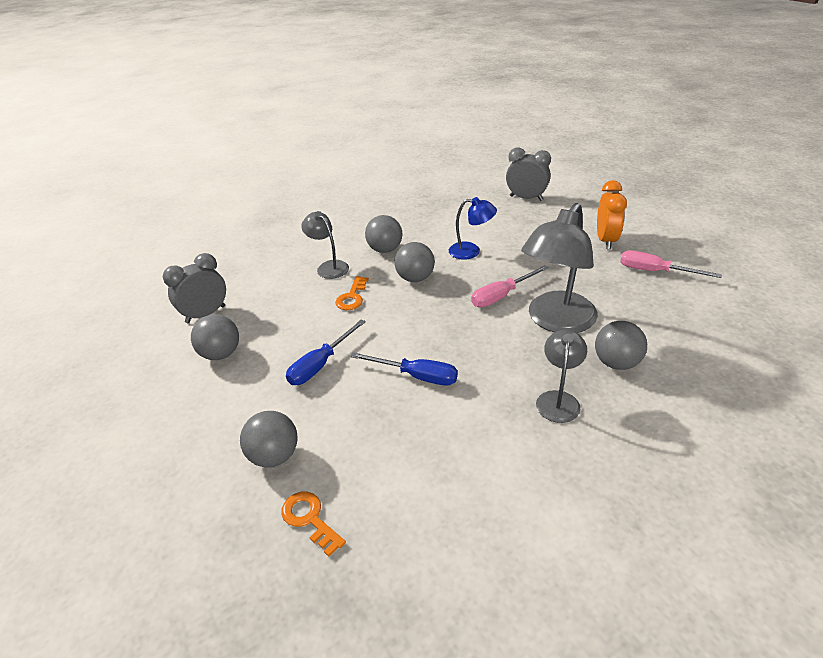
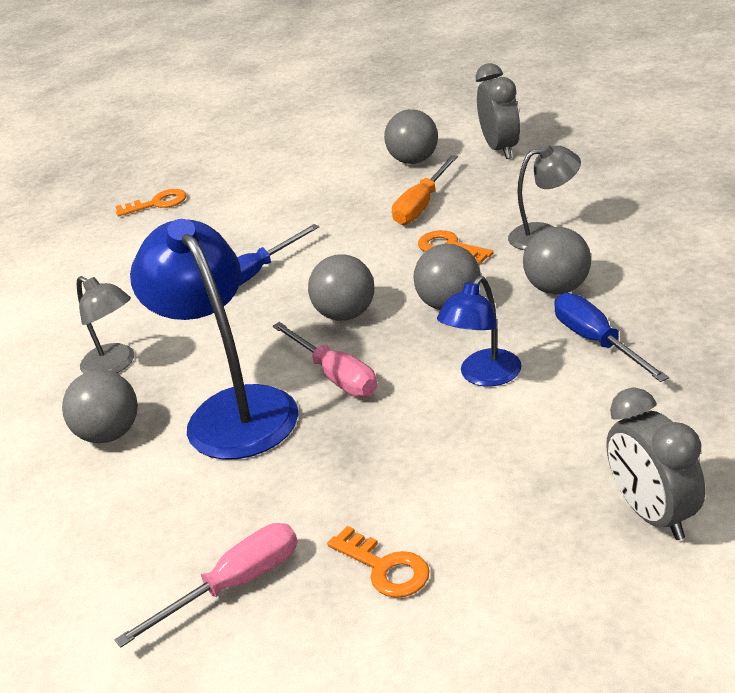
camera: 120 degrees right, 5 degrees down
grey ball [240,411,297,467] -> grey ball moved to [308,254,374,321]
blue screwdriver [286,319,366,385] -> blue screwdriver moved to [554,293,669,382]
pink screwdriver [471,265,549,307] -> pink screwdriver turned 150 degrees clockwise [272,322,377,397]
grey clock [506,147,551,201] -> grey clock turned 105 degrees clockwise [606,387,705,540]
grey lamp [521,203,598,333] -> blue lamp [130,219,298,459]
orange clock [597,180,627,249] -> orange key [327,526,430,598]
none -> orange screwdriver [392,155,458,225]

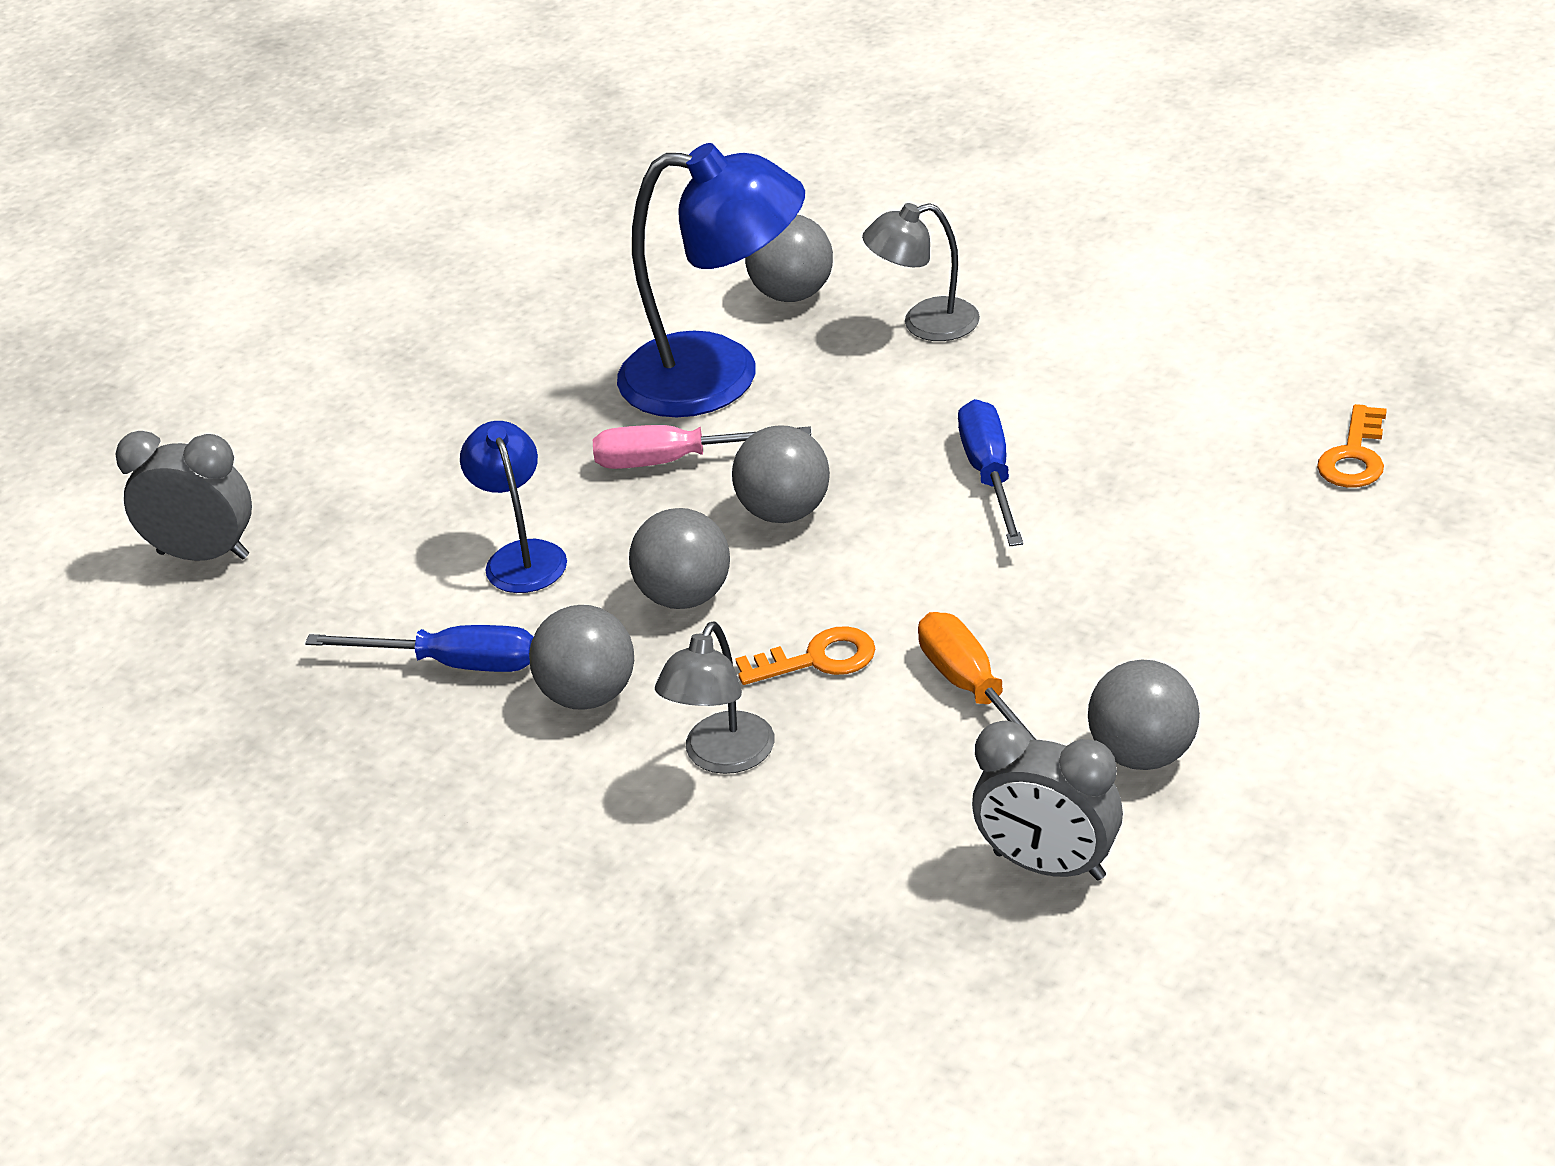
camera: 125 degrees right, 5 degrees up
pink screwdriver [114,523,298,648] -> none
orange key [327,526,430,598] -> none

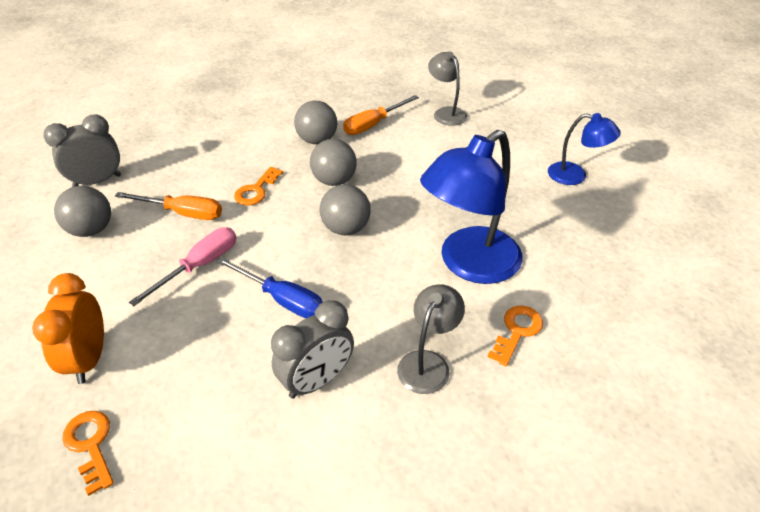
camera: 125 degrees right, 5 degrees up
grey clock [115,431,252,561] -> grey clock moved to [271,300,354,399]
blue screwdriver [305,625,534,672] -> orange screwdriver [343,95,419,135]
blue lamp [460,421,567,593] -> blue lamp moved to [548,113,621,185]
pink screwdriver [593,425,811,469] -> pink screwdriver moved to [129,227,236,306]
grey lamp [655,621,775,774] -> grey lamp moved to [428,51,467,126]
grey ball [745,215,833,302] -> orange key [488,306,543,366]
none -> orange clock [32,273,104,384]

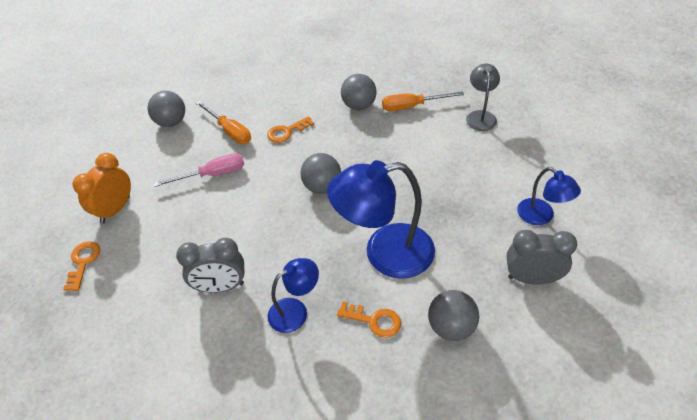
camera: 35 degrees right, 5 degrees up
grey clock [43,114,121,187] -> grey clock moved to [507,230,577,284]
blue screwdriver [217,257,323,318] -> none
grey ball [310,139,357,186] -> grey ball moved to [428,290,479,341]
grey lamp [397,284,465,394] -> blue lamp [268,258,319,333]
orange key [488,306,543,366] -> orange key turned 45 degrees clockwise [337,301,401,338]

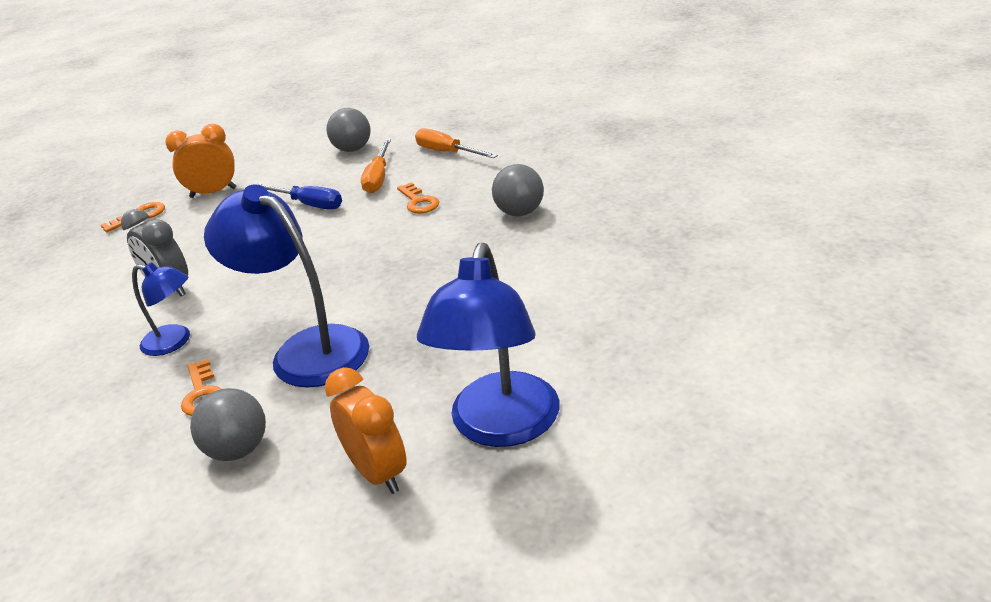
camera: 50 degrees right, 15 degrees down
pink screwdriver [154,153,244,187] -> blue screwdriver [254,183,342,210]
orange key [267,116,315,143] -> orange key turned 135 degrees counterclockwise [397,182,439,214]
grey ball [300,153,341,194] -> none
orange screwdriver [382,91,464,111] -> orange screwdriver moved to [415,128,498,158]
grey lamp [466,64,500,131] -> none
grey clock [507,230,577,284] -> orange clock [325,367,407,494]
blue lamp [517,167,581,225] -> blue lamp [417,243,559,447], size x1.85

